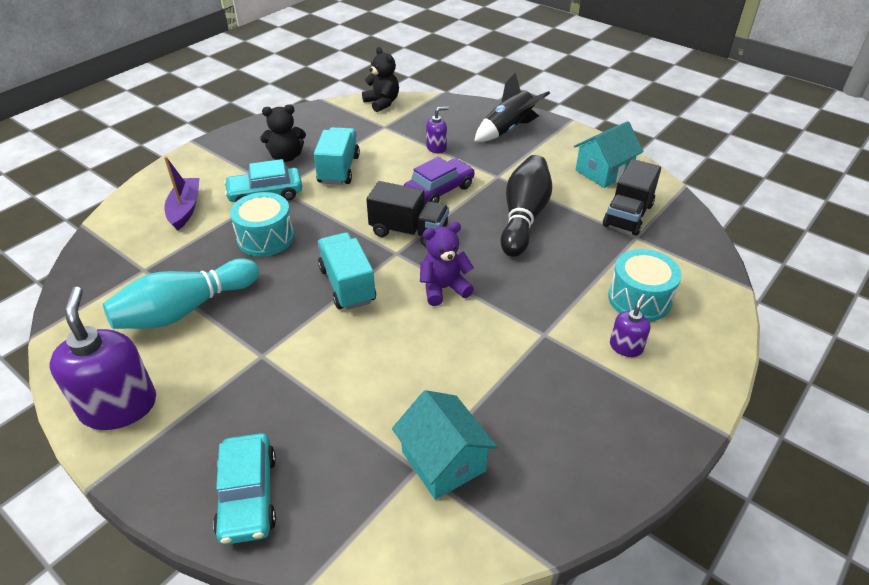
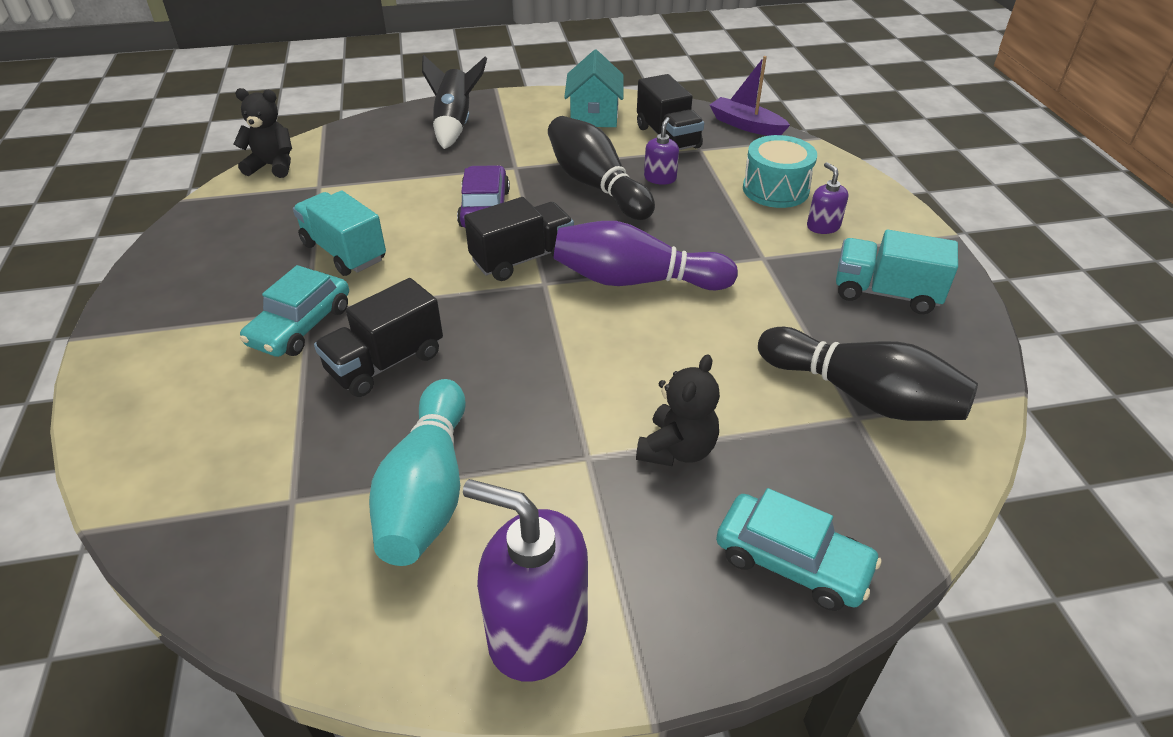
camera: 50 degrees left, 0 degrees up
purple boat [164,156,199,231] -> purple boat moved to [710,56,790,136]
turquoise drum [230,192,294,257] -> black truck [314,278,443,397]
black teddy bear [260,104,306,162] -> black teddy bear moved to [636,354,720,466]
turquoise truck [317,232,376,310] -> turquoise truck moved to [836,230,958,314]
turquoise house [392,390,497,500] -> black bowling pin [758,327,978,421]
purple teddy bear [420,222,474,306] -> purple bowling pin [554,221,738,290]
purple soap dispenser [426,106,449,153] -> purple soap dispenser moved to [644,117,679,185]

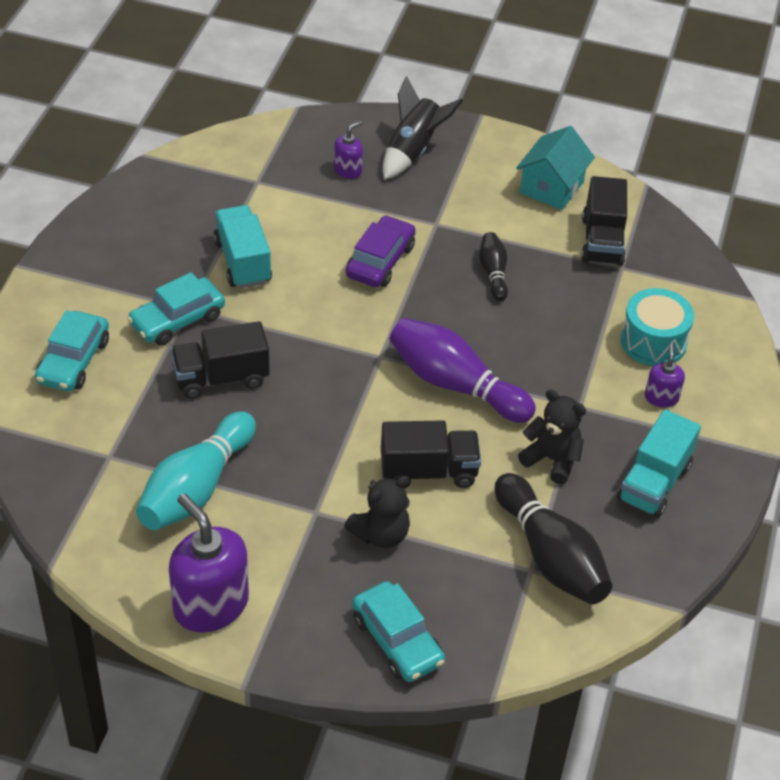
camera: 25 degrees right, 5 degrees up
black teddy bear [234,88,292,178] -> black teddy bear moved to [518,389,586,484]
black truck [464,197,574,281] -> black truck moved to [381,420,481,489]
black bowling pin [548,116,655,220] -> black bowling pin [479,232,508,301], size x0.52
purple soap dispenser [644,117,679,185] -> purple soap dispenser moved to [334,121,363,179]
purple boat [710,56,790,136] -> none
turquoise truck [836,230,958,314] -> turquoise truck turned 105 degrees counterclockwise [617,409,701,518]
none -> turquoise car [35,310,109,392]

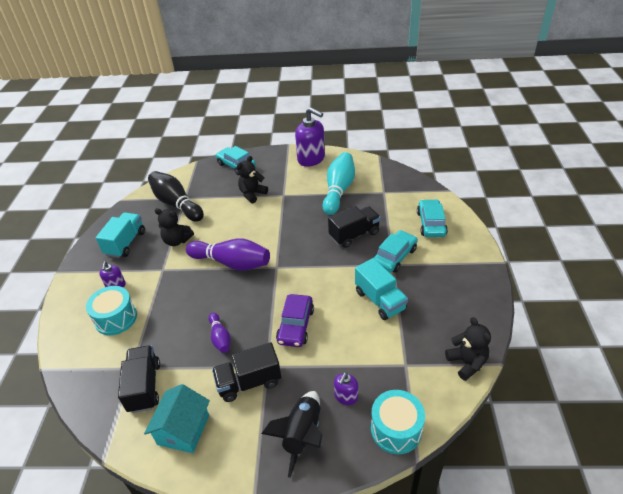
camera: 170 degrees right, 5 degrees down
black truck [381,420,481,489] -> black truck moved to [212,342,281,402]
black bowling pin [479,232,508,301] -> purple bowling pin [208,312,231,353]
none -> turquoise drum [371,390,425,454]
none -> black teddy bear [445,317,491,381]

